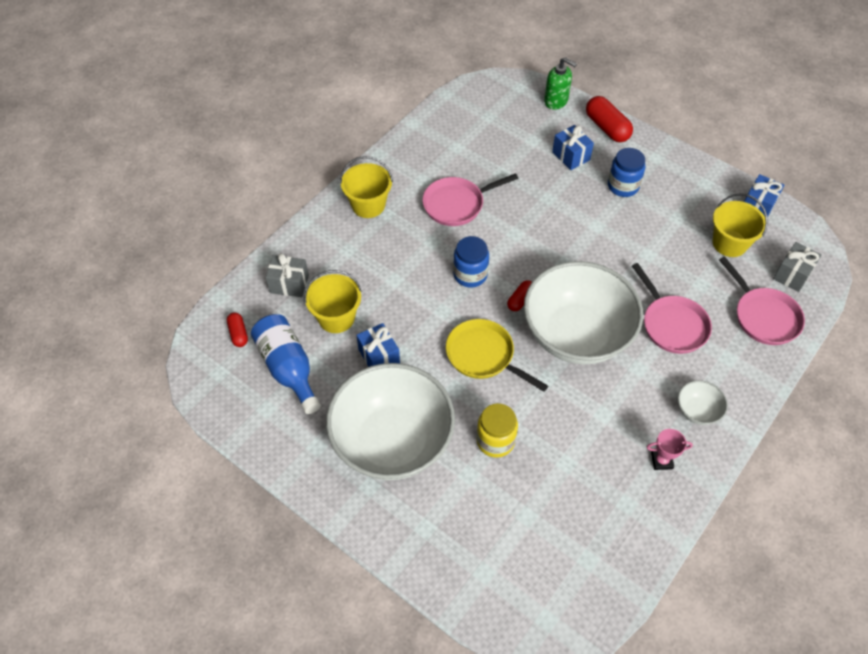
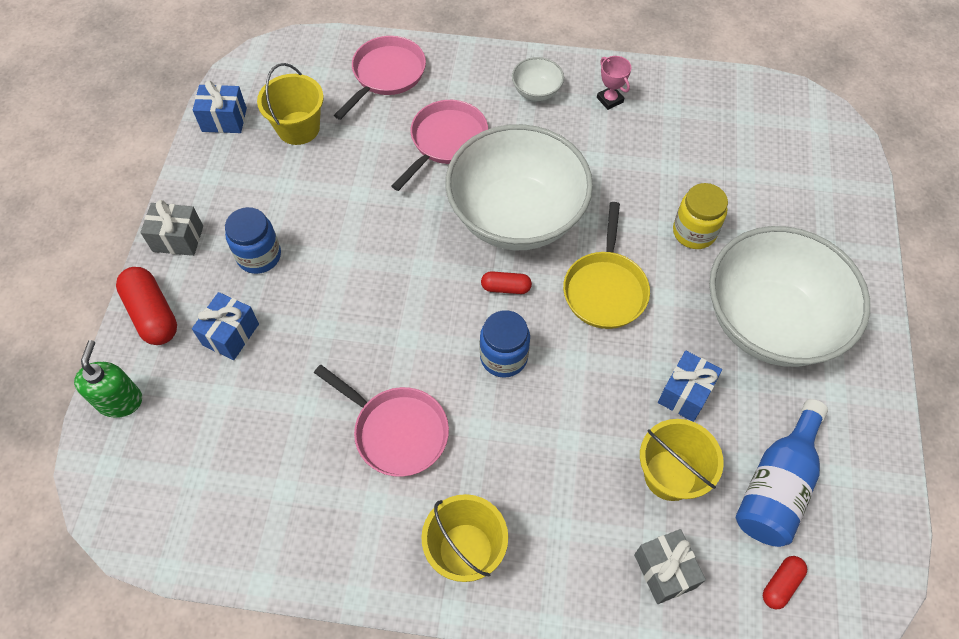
camera: 120 degrees left, 5 degrees up
red capsule [586,96,633,142] -> red capsule turned 60 degrees counterclockwise [116,267,177,345]
grey gift [773,242,822,292] -> grey gift moved to [140,200,203,256]

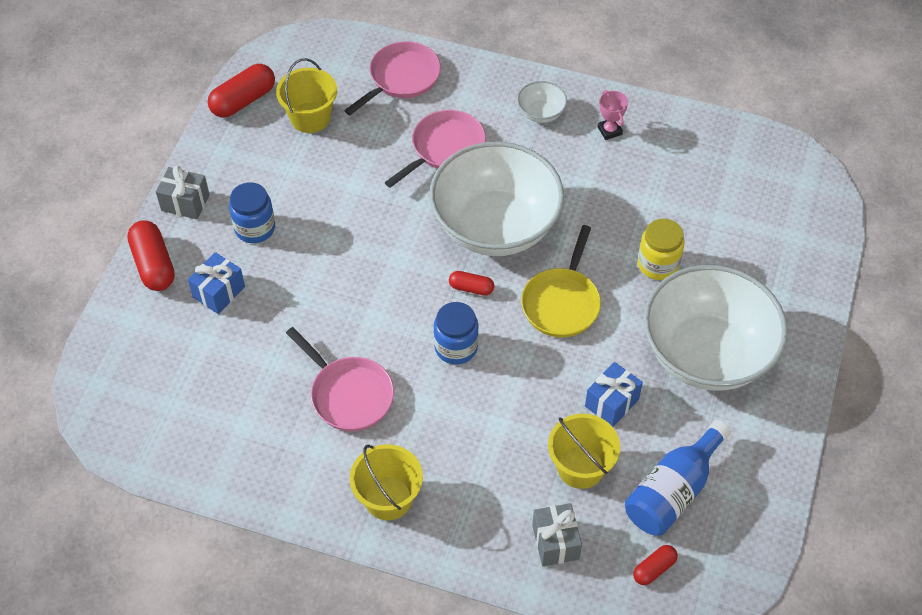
camera: 10 degrees right, 5 degrees down
green soap dispenser [74,340,142,418] -> none
blue gift [193,80,247,133] -> red capsule [208,64,275,118]

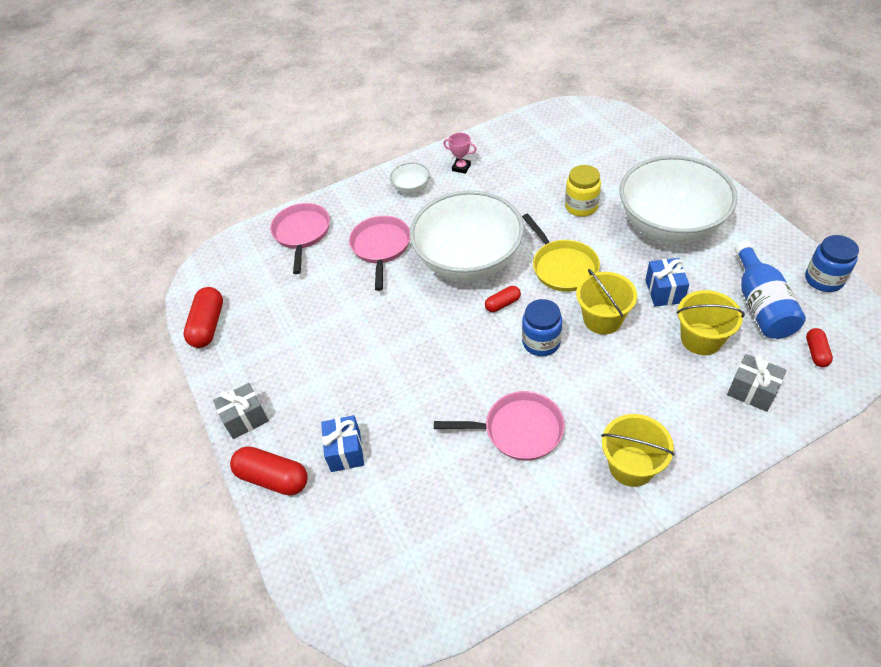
camera: 40 degrees left, 5 degrees down
blue jar [229,182,275,243] -> blue jar moved to [805,235,859,292]
yellow bucket [276,58,337,133] -> yellow bucket moved to [576,269,637,334]

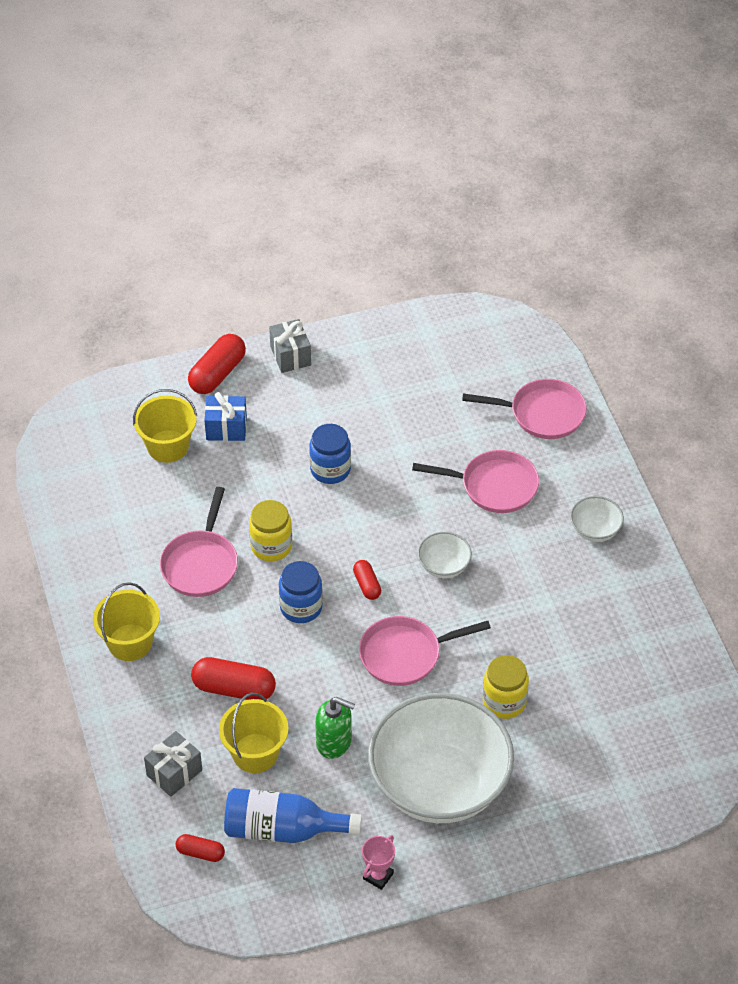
camera: 95 degrees right, 0 degrees up
red capsule [183,287,223,348] -> red capsule moved to [191,657,276,700]
white bowl [410,191,524,282] -> white bowl [418,532,472,578], size x0.40
pink trophy [443,133,477,174] -> pink trophy moved to [362,835,395,890]
yellow pan [522,214,600,292] -> pink pan [359,616,491,686]
yellow bucket [576,269,637,334] -> yellow bucket moved to [133,389,197,463]
blue gift [645,258,689,306] -> green soap dispenser [315,697,355,759]
blue jar [805,235,859,292] -> blue jar moved to [309,424,351,484]
none -> yellow jar [249,500,292,561]

